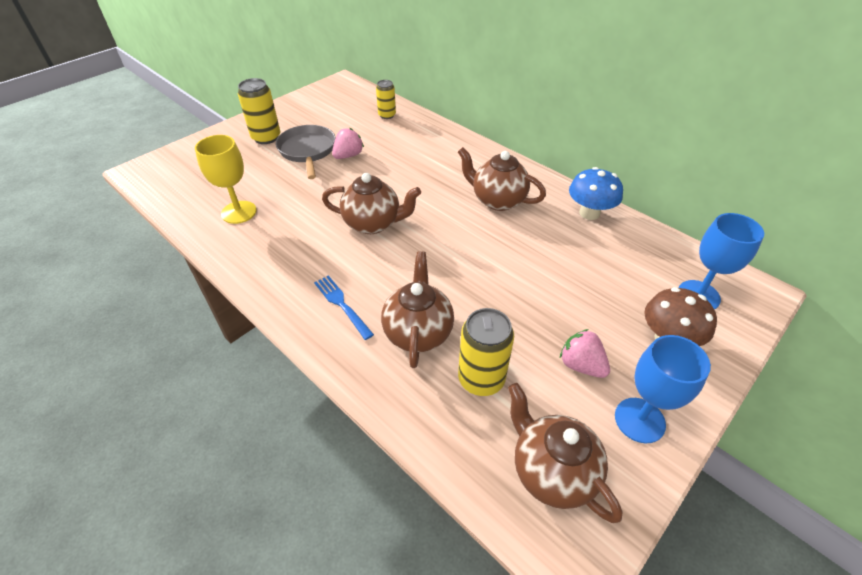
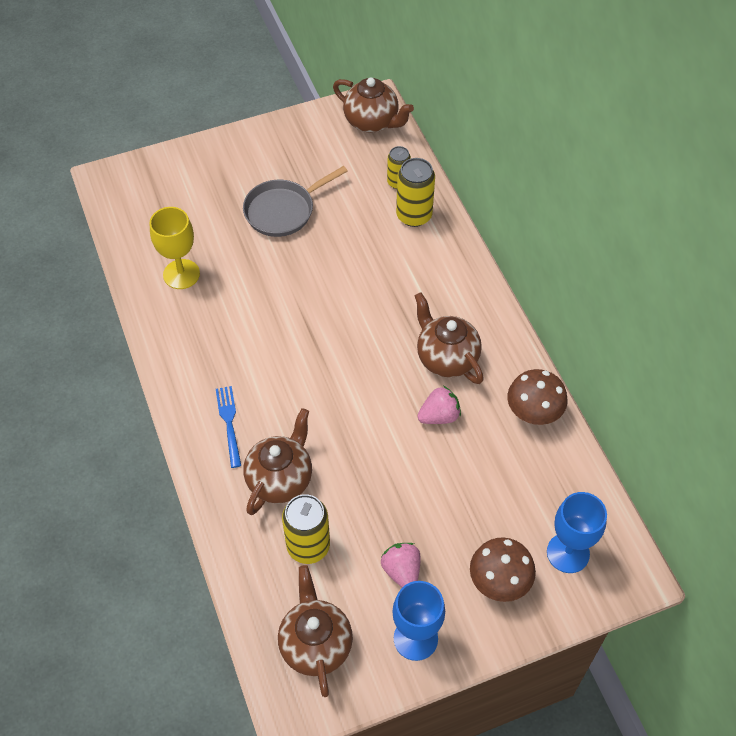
camera: 25 degrees right, 10 degrees up
yellow can [238,78,280,144] -> yellow can moved to [396,158,435,227]
grey pan [276,125,336,179] -> grey pan turned 135 degrees counterclockwise [243,166,348,237]
brown teapot [322,173,421,234] -> brown teapot moved to [333,78,414,133]
pink strawberry [332,128,364,159] -> pink strawberry moved to [417,386,461,424]
blue mushroom [569,167,623,220] -> brown mushroom [507,369,568,425]

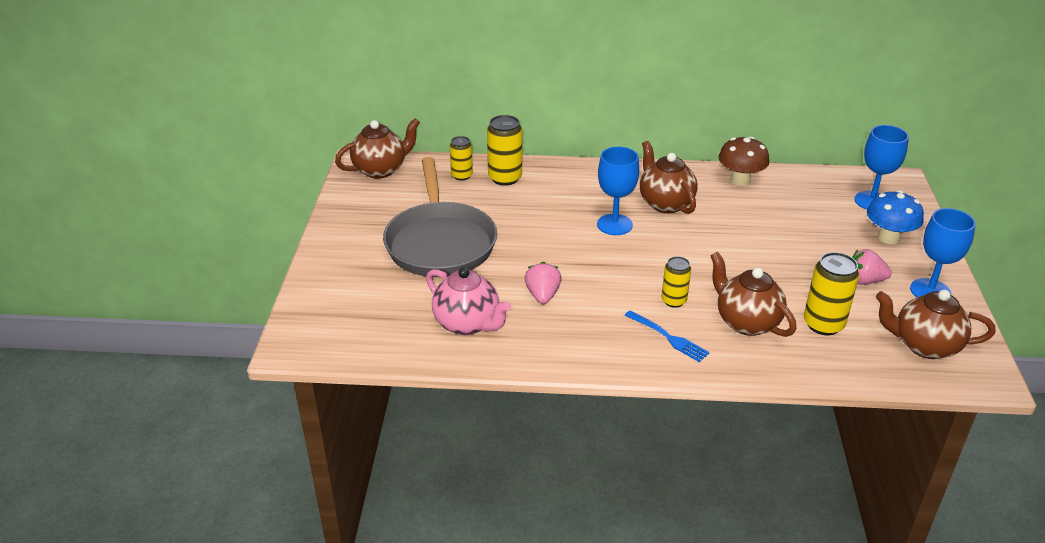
camera: 65 degrees left, 20 degrees down
yellow goblet [149,207,200,289] -> pink teapot [426,267,511,335]
blue fork [216,386,241,468] -> blue fork turned 150 degrees counterclockwise [625,310,710,362]
grey pan [243,166,348,237] -> grey pan [383,157,497,277], size x1.55
brown teapot [415,293,484,384] -> brown teapot turned 75 degrees clockwise [640,141,697,214]
pink strawberry [417,386,461,424] -> pink strawberry moved to [525,262,562,304]
brown mushroom [470,537,536,602] -> blue mushroom [867,190,924,244]
none -> blue goblet [597,147,639,235]
none -> yellow can [661,256,691,308]

